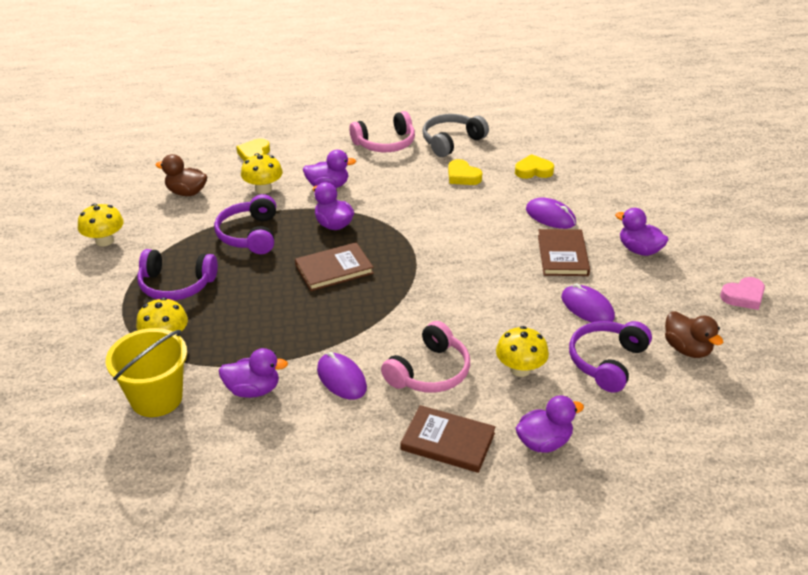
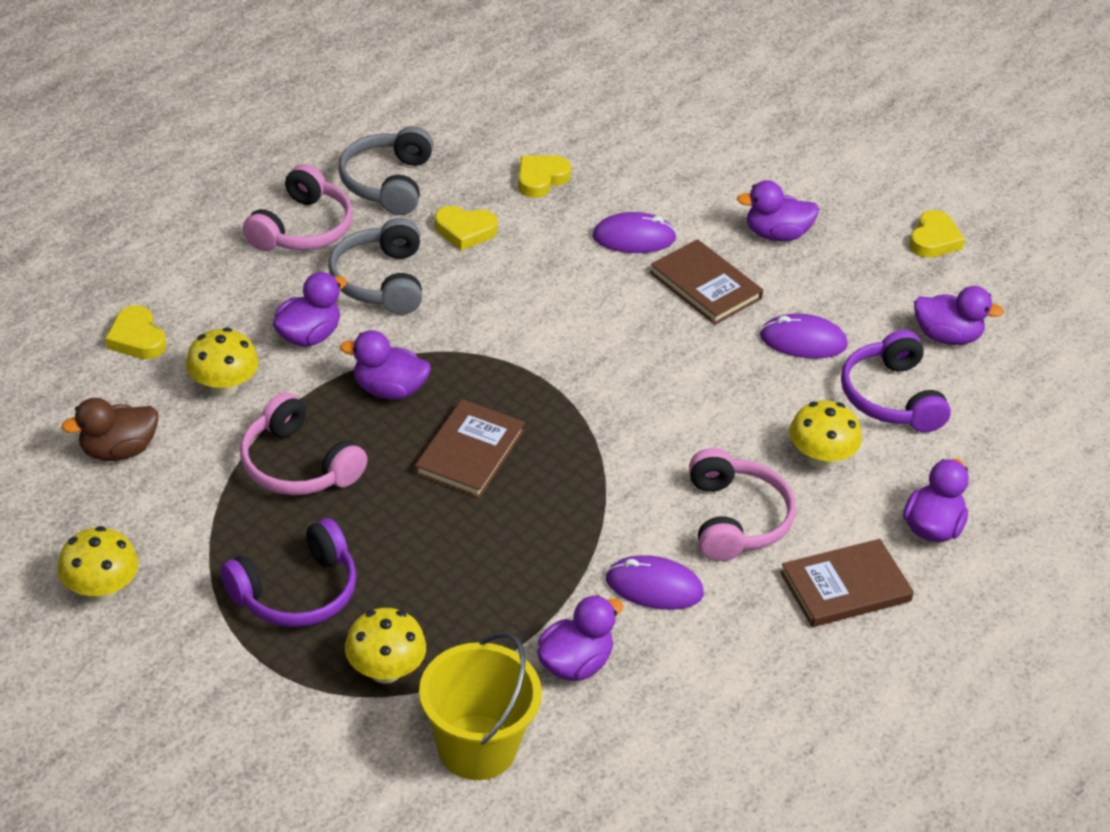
camera: 45 degrees left, 5 degrees up
purple headphones [214,194,276,254] -> pink headphones [240,392,368,495]
brown duck [665,311,723,358] -> purple duck [914,286,1004,345]
pink heart [720,277,765,310] -> yellow heart [909,210,965,258]
none -> grey headphones [328,218,422,315]

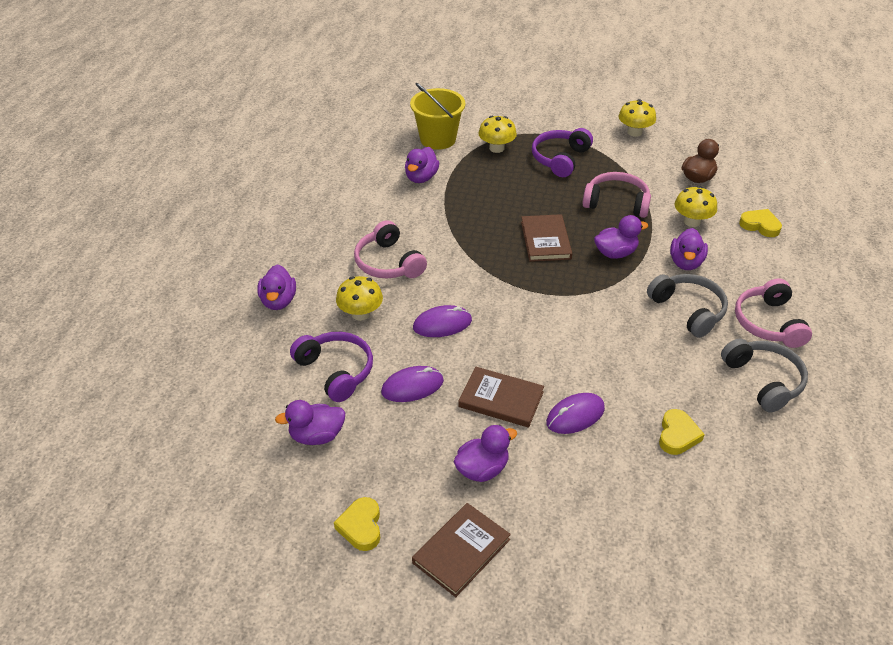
camera: 155 degrees right, 0 degrees up
yellow heart [435,206,498,250] -> none
purple mouse [606,555,704,610] -> purple mouse moved to [413,305,472,337]
brown book [780,539,914,627] -> brown book moved to [412,503,511,597]

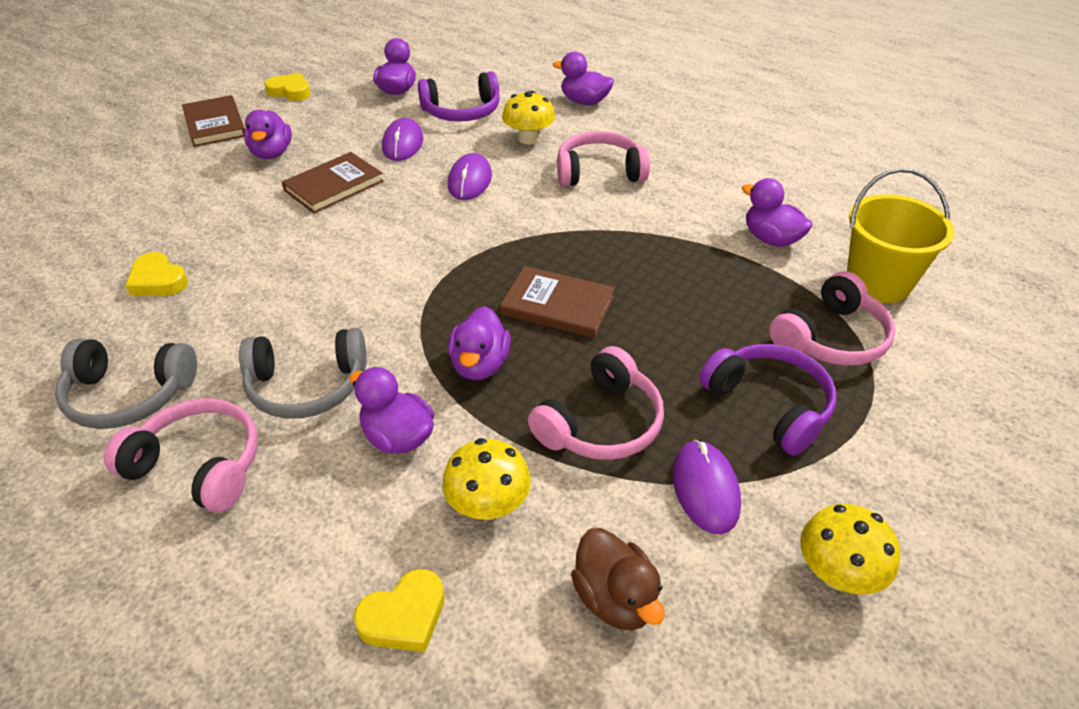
camera: 115 degrees right, 0 degrees up
yellow mushroom [478,116,517,153] -> pink headphones [769,271,896,366]
purple mouse [546,393,605,434] -> purple mouse moved to [673,440,741,534]

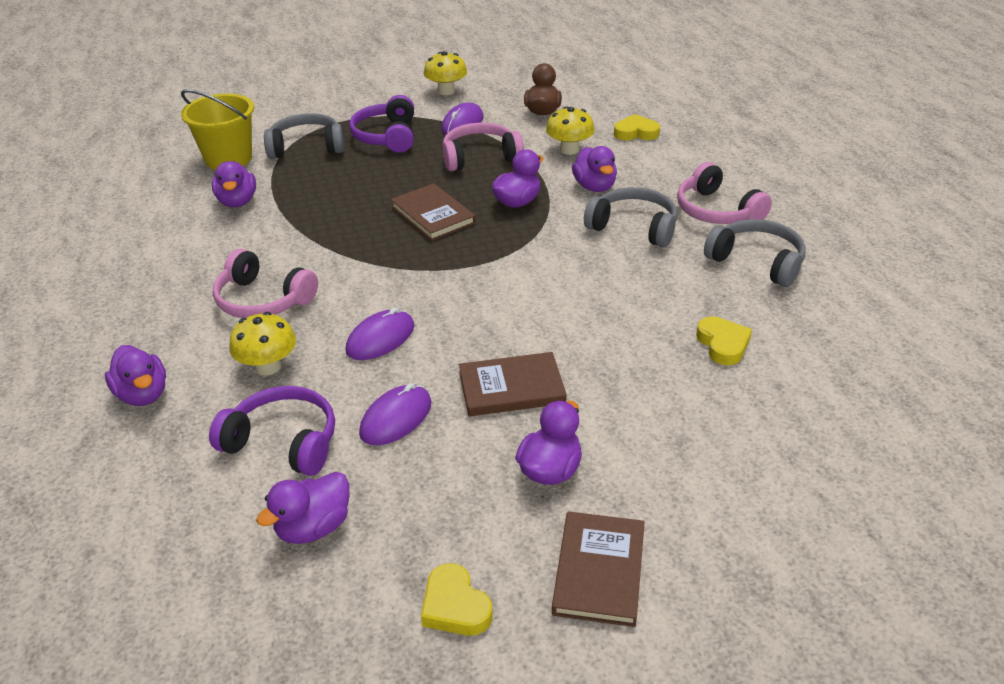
camera: 145 degrees left, 5 degrees down
pink headphones [769,271,896,366] -> grey headphones [264,113,344,159]

